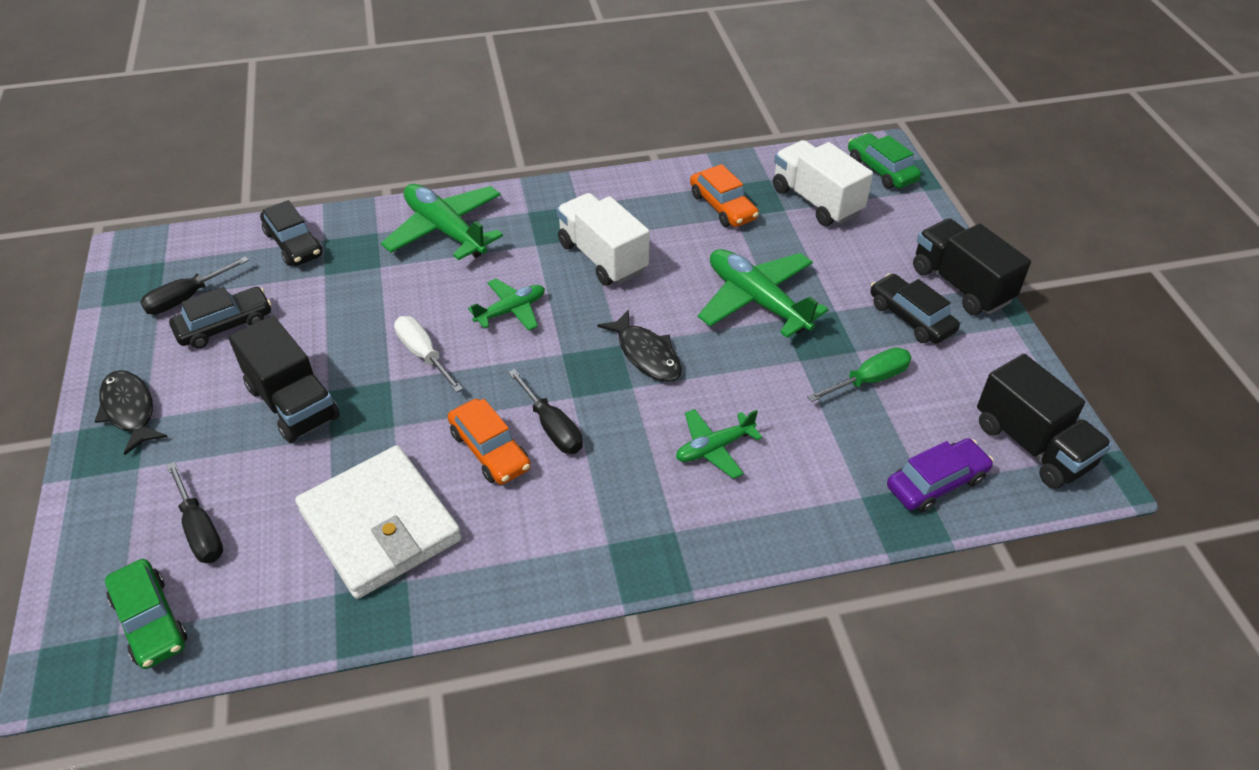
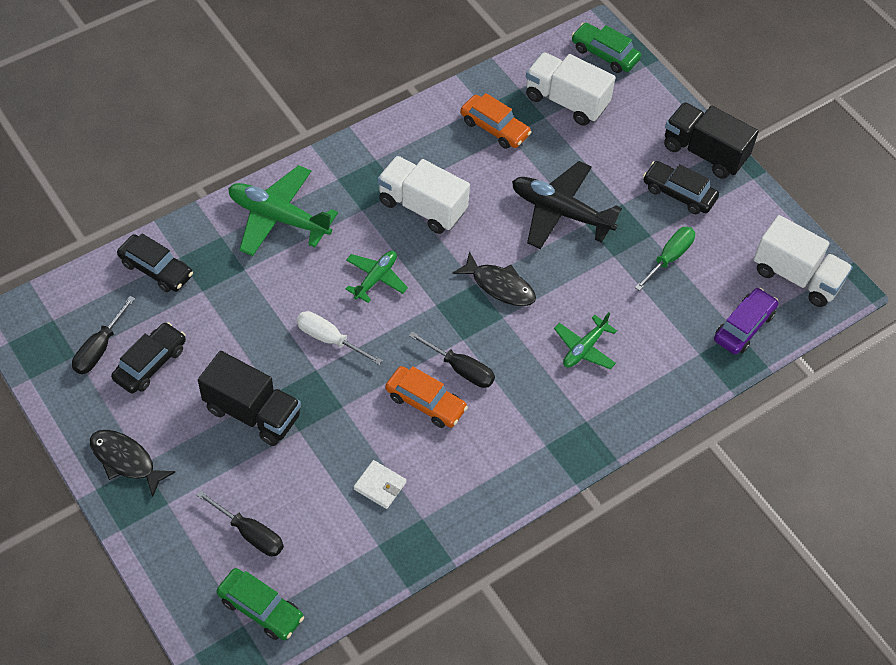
camera: 25 degrees left, 10 degrees up
white wallet [295,445,462,599] -> white wallet [354,460,406,509], size x0.41
green plane [698,249,829,338] -> black plane [512,161,622,249]
black truck [977,354,1112,489] -> white truck [754,215,853,307]

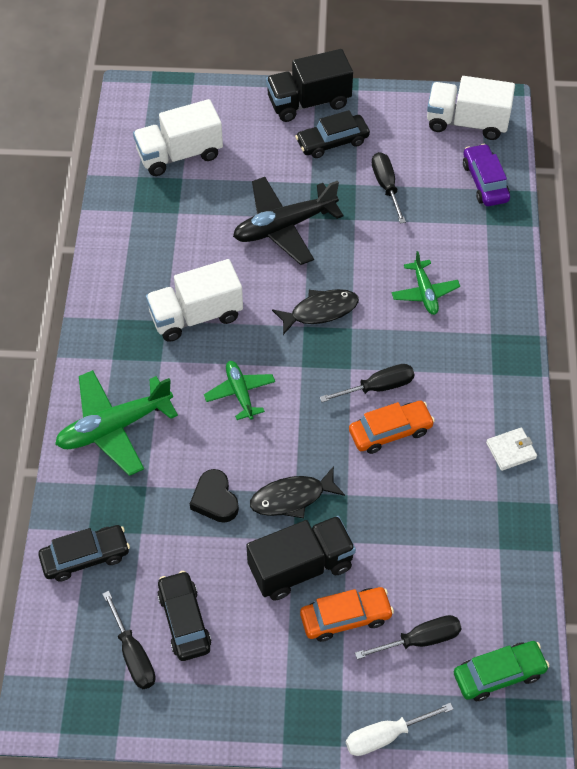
camera: 50 degrees left, 0 degrees up
black fish [90,430,175,497] -> black fish moved to [250,466,345,518]
white screwdriver [297,311,383,365] -> white screwdriver moved to [346,703,454,756]
white wallet [354,460,406,509] -> white wallet moved to [486,428,537,471]
orange car [460,93,531,149] -> orange car moved to [300,587,394,642]
green car [572,23,641,73] -> none
green screwdriver [635,227,695,291] -> black screwdriver [372,152,406,224]
white truck [754,215,853,307] -> white truck turned 150 degrees counterclockwise [427,76,515,140]
none -> black heart [190,469,239,523]

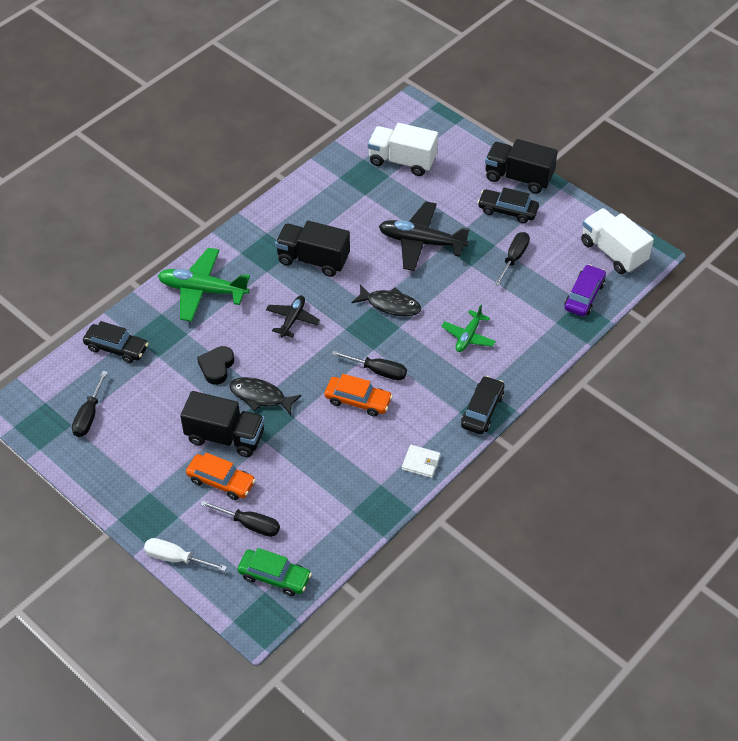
camera: 40 degrees right, 5 degrees down
white truck [146,259,243,342] -> black truck [275,221,350,277]
black car [157,571,211,661] -> black car moved to [461,376,504,434]
green plane [204,361,275,420] -> black plane [266,295,320,337]

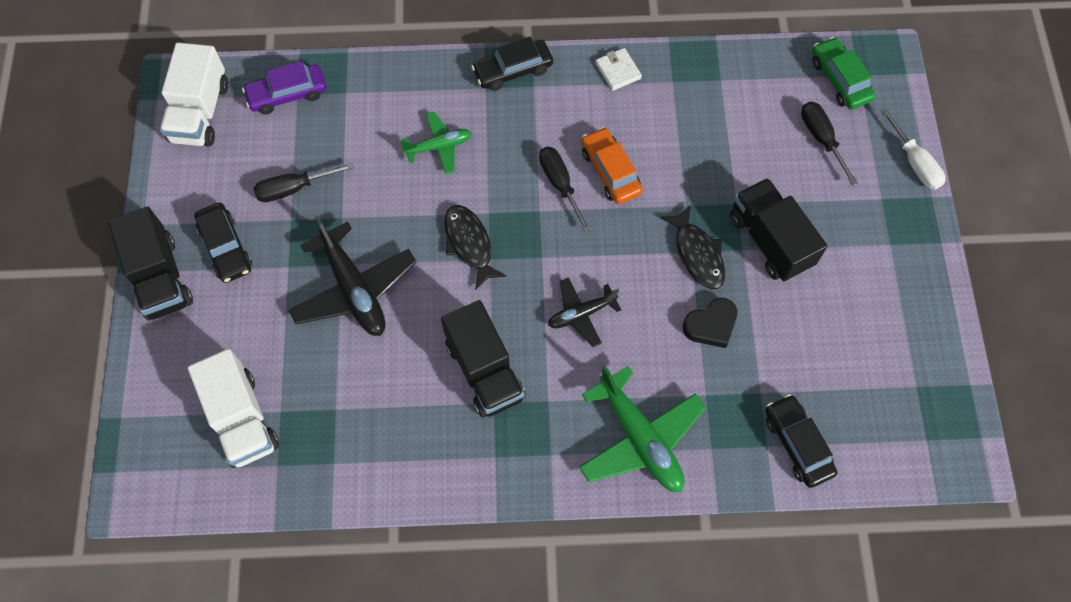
camera: 135 degrees left, 15 degrees up
black screwdriver [72,371,108,437] -> none
orange car [186,452,256,500] -> none

